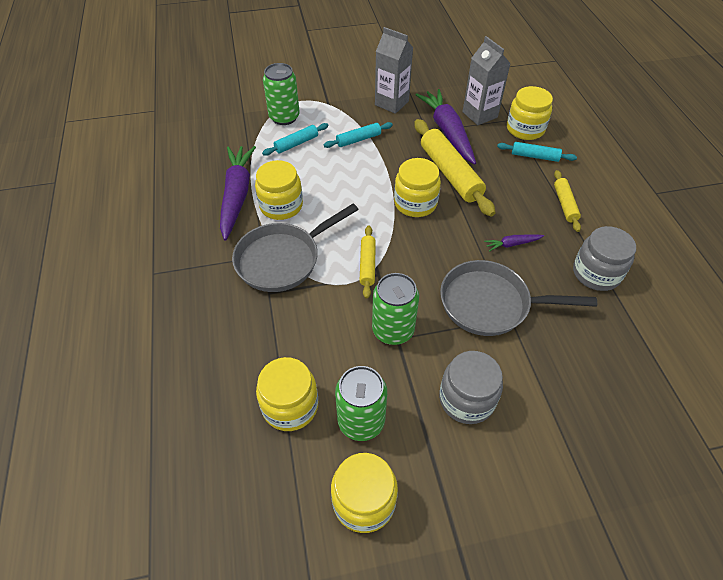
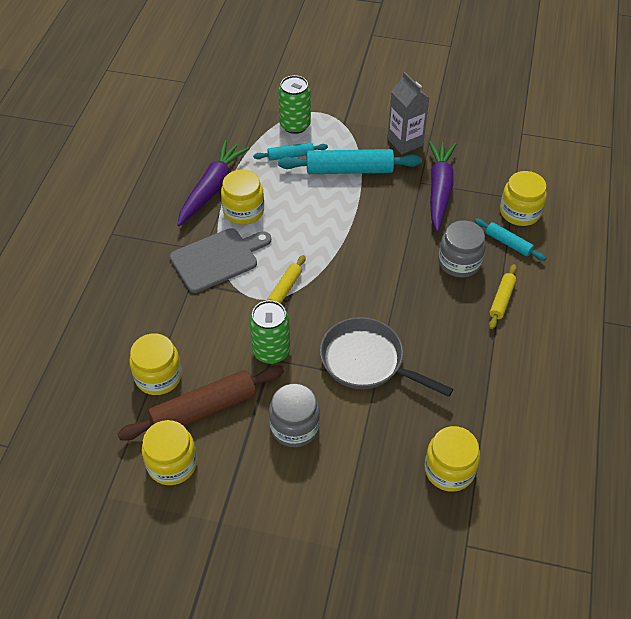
camera: 25 degrees right, 0 degrees up
grey pan [232,204,359,292] -> grey cutting board [170,228,271,293]
turquoise rolling pin [324,122,393,148] -> turquoise rolling pin [278,149,422,174], size x1.87
green can [335,366,387,441] -> brown rolling pin [117,365,284,441]
yellow jar [394,158,441,217] -> yellow jar moved to [425,426,480,492]
yellow rolling pin [414,119,495,217] -> none
grey carton [462,36,511,125] -> none
purple carrot [484,234,544,252] -> none
grey jar [573,226,636,291] -> grey jar moved to [438,220,486,277]

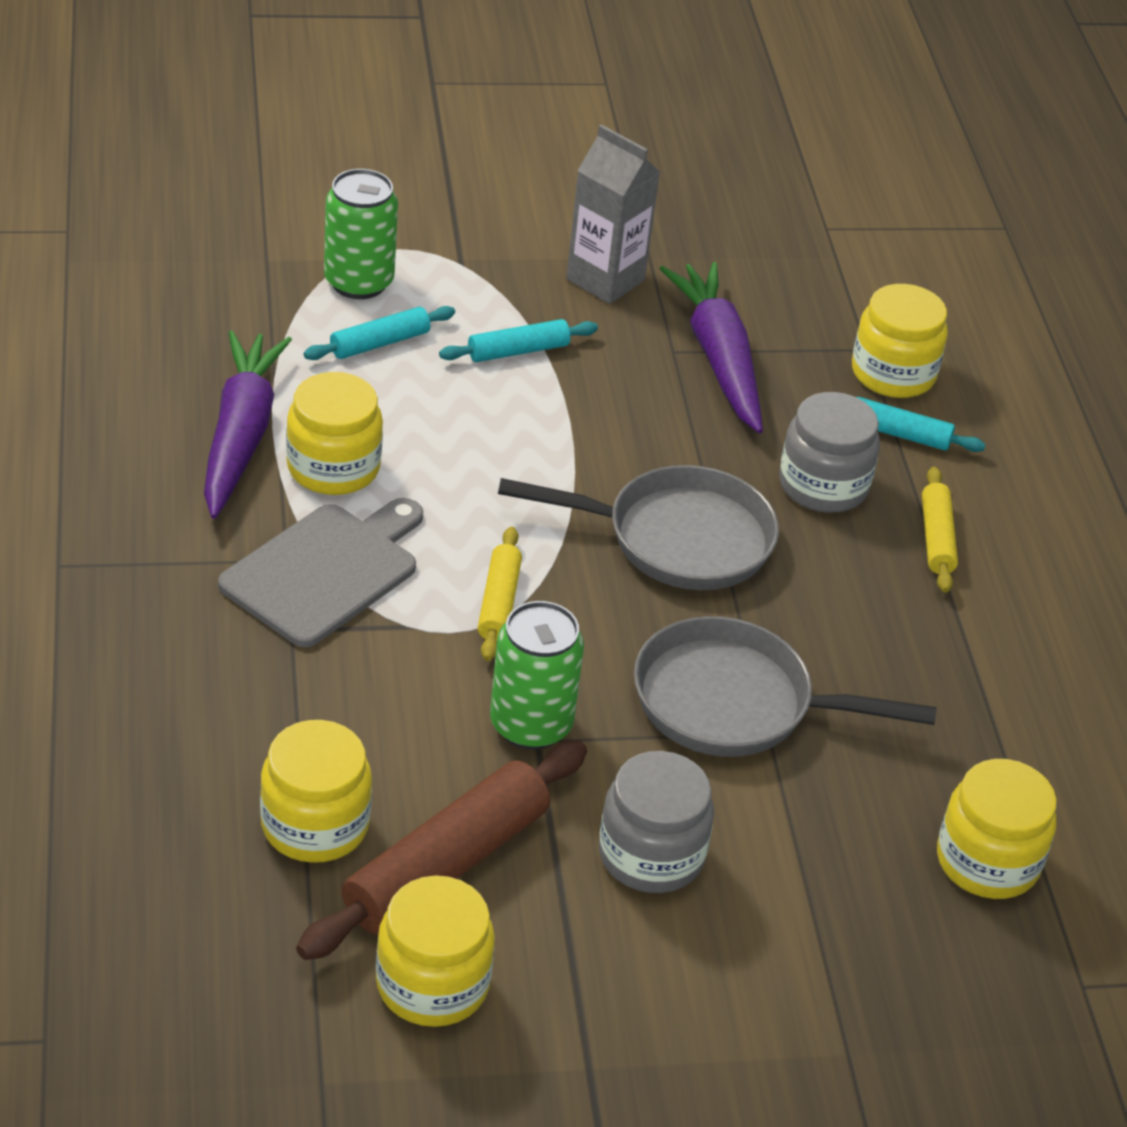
camera: 25 degrees left, 10 degrees down
turquoise rolling pin [278,149,422,174] -> turquoise rolling pin [439,319,598,362], size x0.53
none -> grey pan [498,465,779,590]

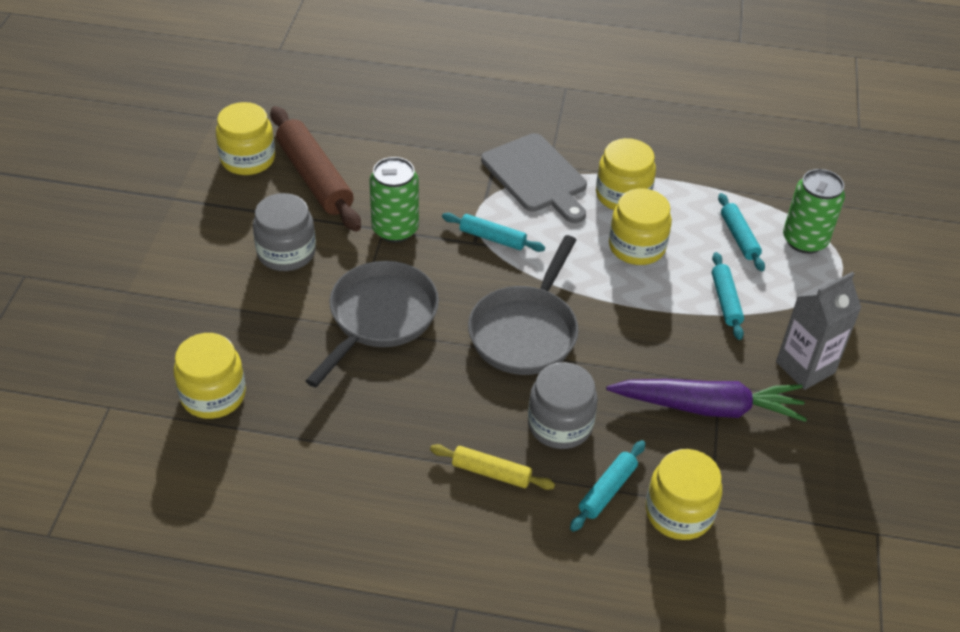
camera: 110 degrees right, 5 degrees up
purple carrot [204,330,292,519] -> none
yellow jar [260,720,372,863] -> yellow jar moved to [609,188,672,265]
yellow rolling pin [478,527,522,661] -> turquoise rolling pin [442,213,545,252]

